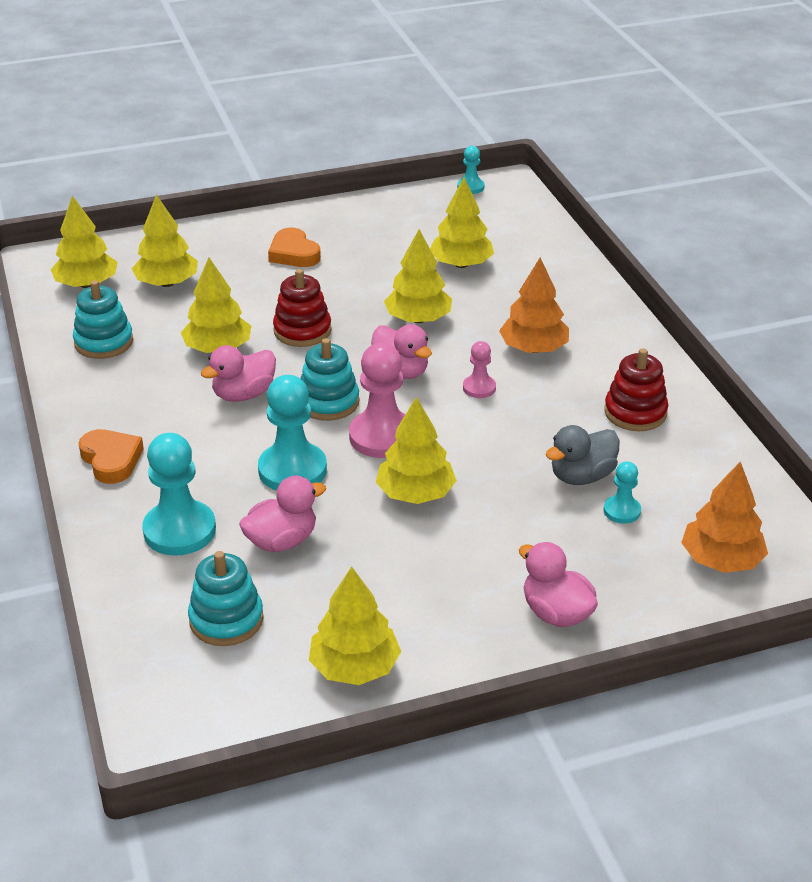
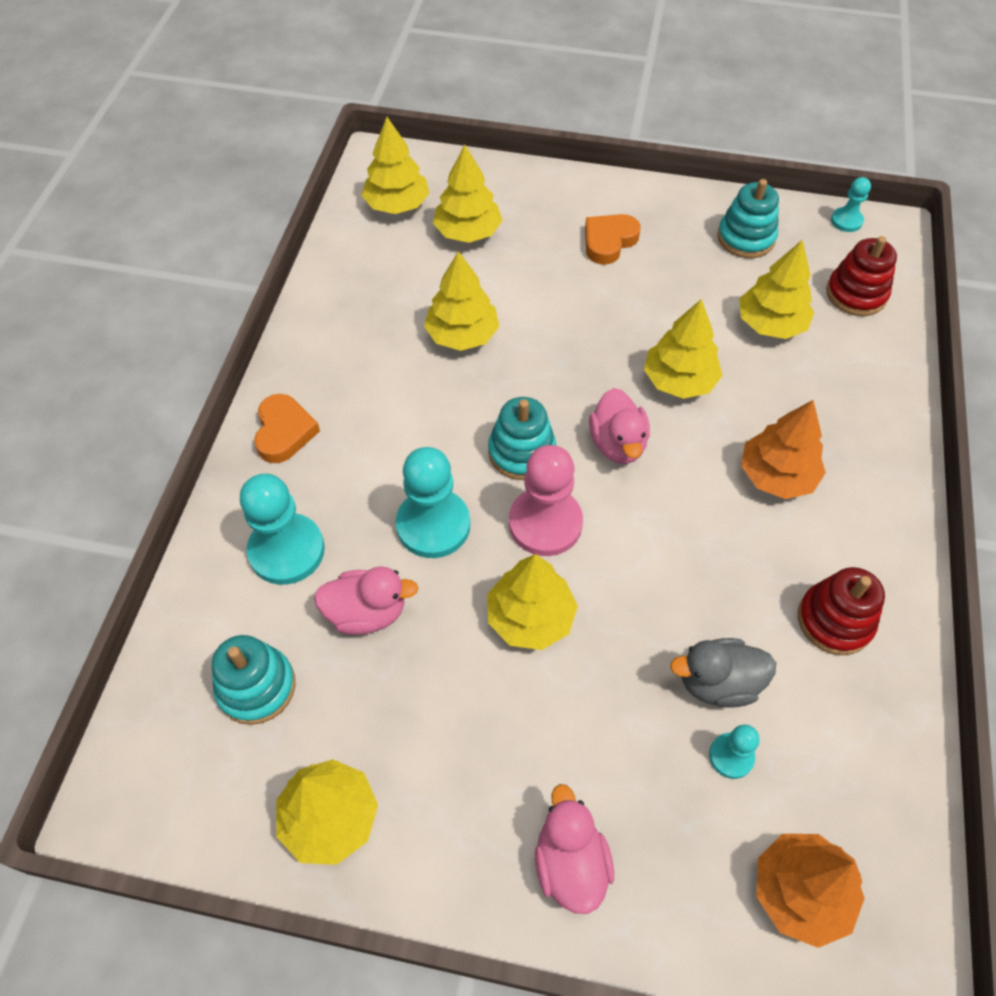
camera: 30 degrees right, 20 degrees up
turquoise stacking toy [73,280,133,359] -> turquoise stacking toy moved to [717,179,779,258]
pink duck [201,345,276,402] -> none
orange heart [268,228,321,267] -> orange heart turned 45 degrees clockwise [585,214,641,265]
red stacking toy [273,269,331,347] -> red stacking toy moved to [826,236,897,316]
pink pawn [463,341,496,398] -> none

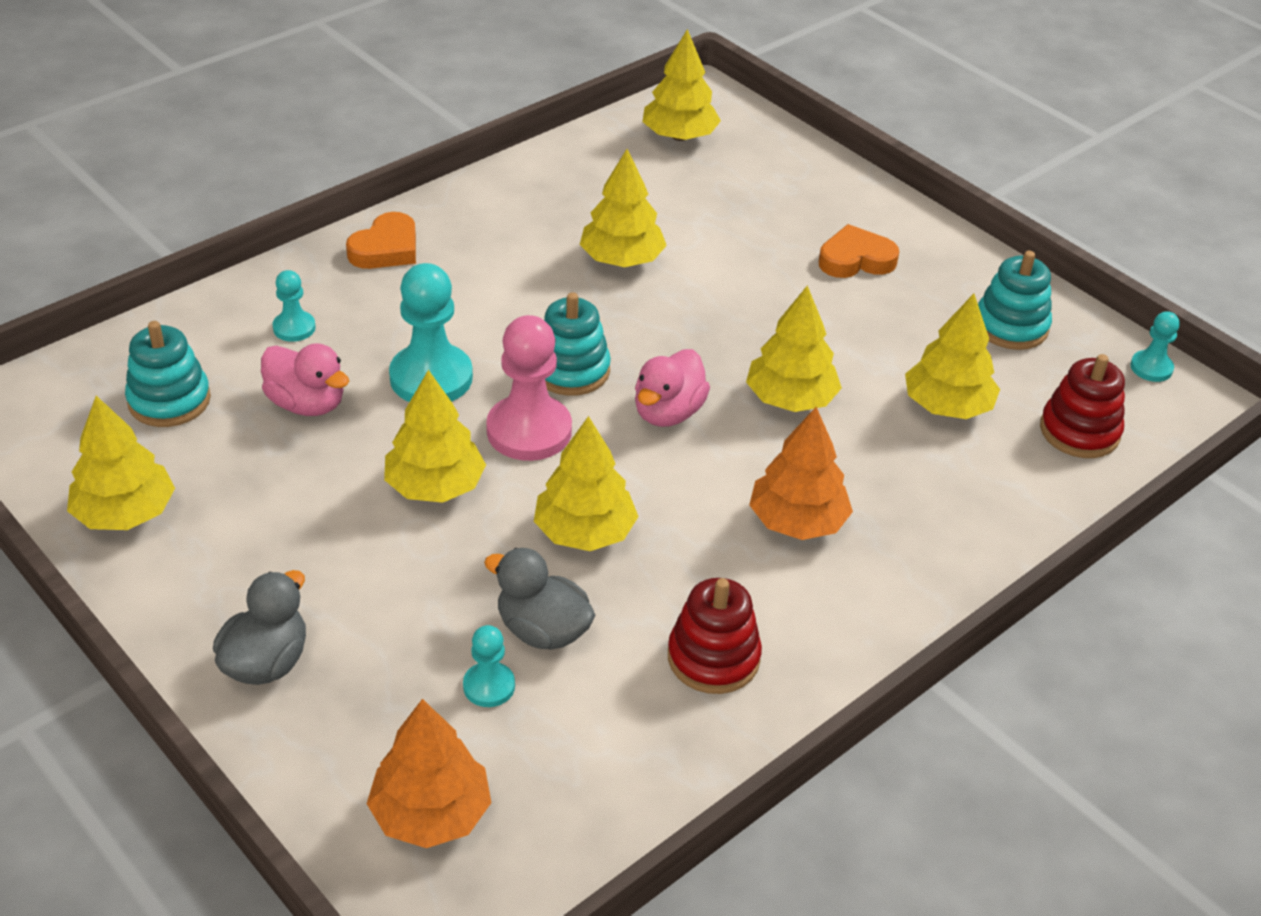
camera: 35 degrees right, 15 degrees down
turquoise pawn [240,474,325,585] -> turquoise pawn [272,270,316,342], size x0.52
yellow tree [433,145,503,243] -> yellow tree moved to [534,416,639,551]
pink duck [535,784,614,914] -> grey duck [213,570,306,685]

